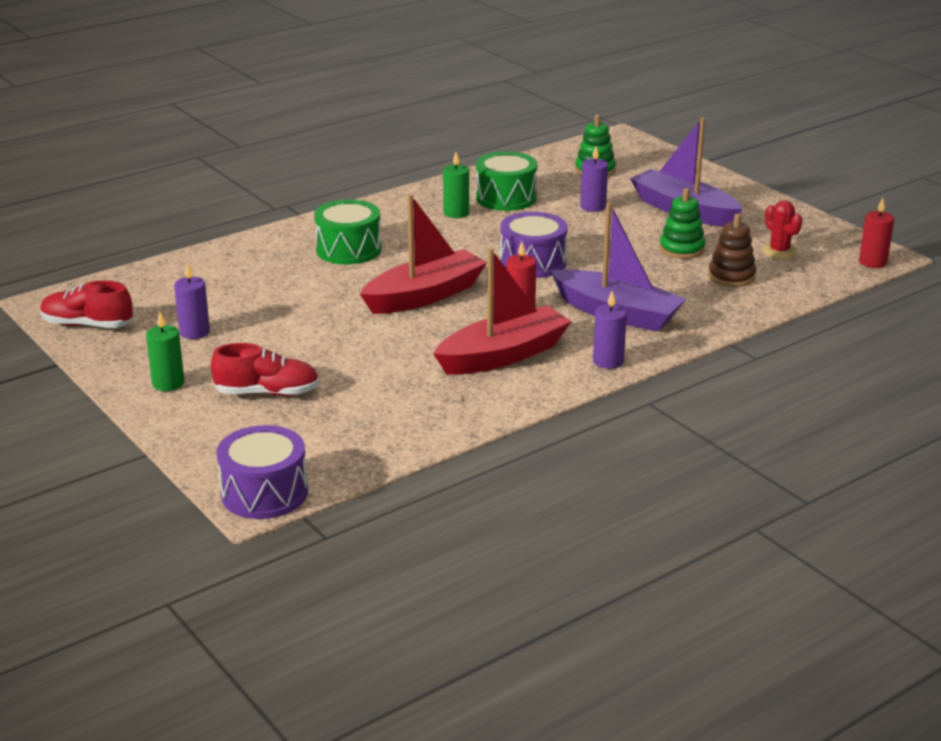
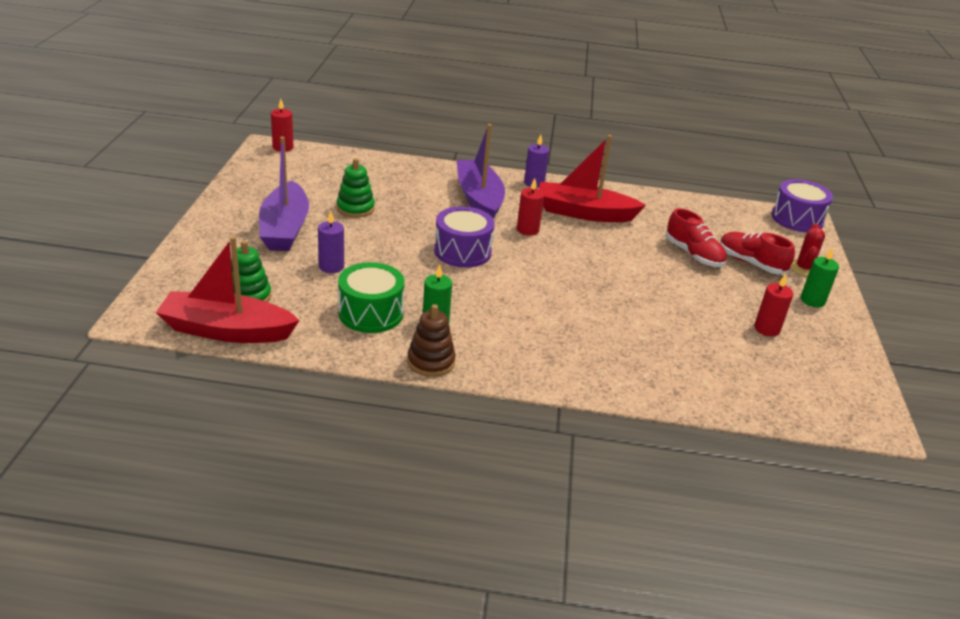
camera: 140 degrees left, 5 degrees up
red shoe [40,280,133,328] -> red shoe moved to [665,208,727,267]
purple candle [174,263,210,339] -> red candle [754,274,793,337]
green drum [314,199,381,264] -> none
red boat [360,194,487,314] -> red boat moved to [155,236,300,343]
brown stacking toy [708,214,756,287] -> brown stacking toy moved to [407,304,456,377]
red cactus [762,200,803,259] -> red cactus moved to [790,224,825,276]

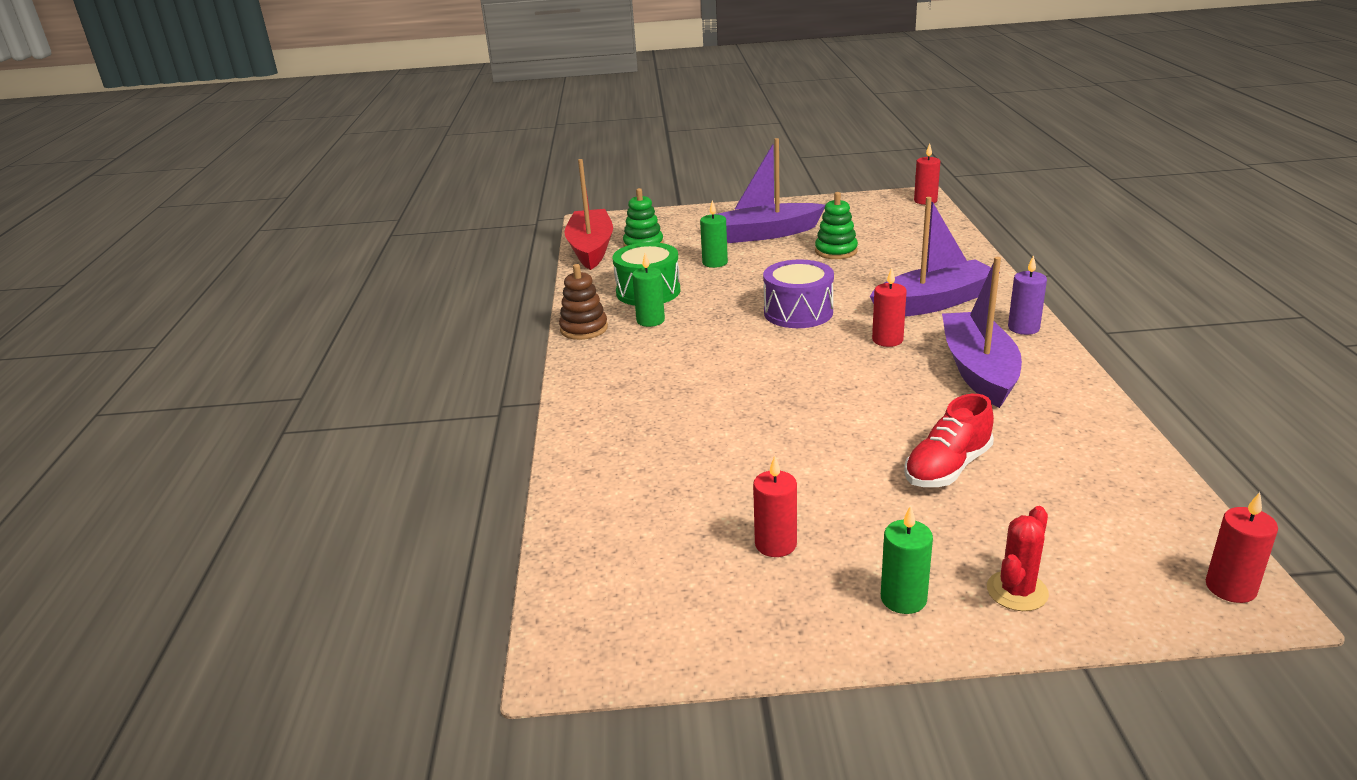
camera: 85 degrees right, 5 degrees down
purple candle [318,211,344,273] -> green candle [700,200,728,268]
red boat [539,135,646,222] -> purple boat [942,257,1022,408]
red shoe [720,232,795,274] -> none
purple drum [772,179,833,232] -> red candle [1206,492,1278,603]
red cactus [790,224,825,276] -> red cactus turned 60 degrees counterclockwise [987,506,1049,611]

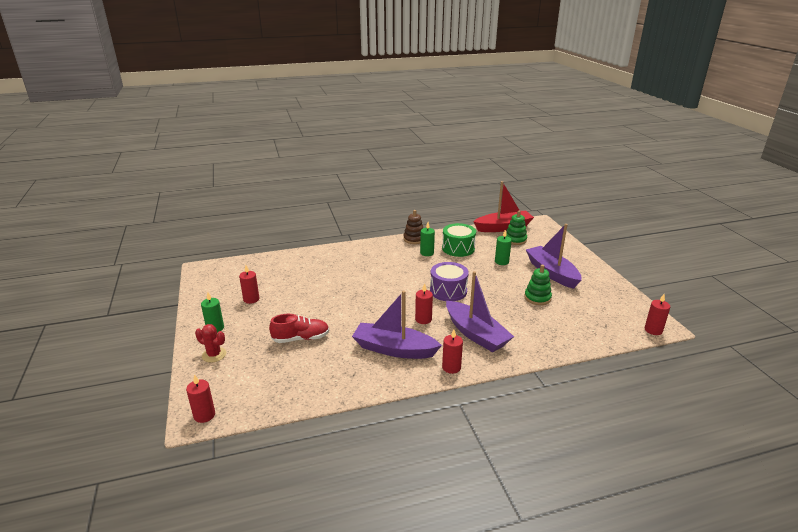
camera: 75 degrees right, 0 degrees up
red shoe [904,394,994,487] -> red shoe turned 135 degrees clockwise [269,314,329,343]
purple boat [942,257,1022,408] -> purple boat turned 150 degrees counterclockwise [352,290,442,359]
purple candle [1008,255,1047,335] -> red candle [442,329,463,374]

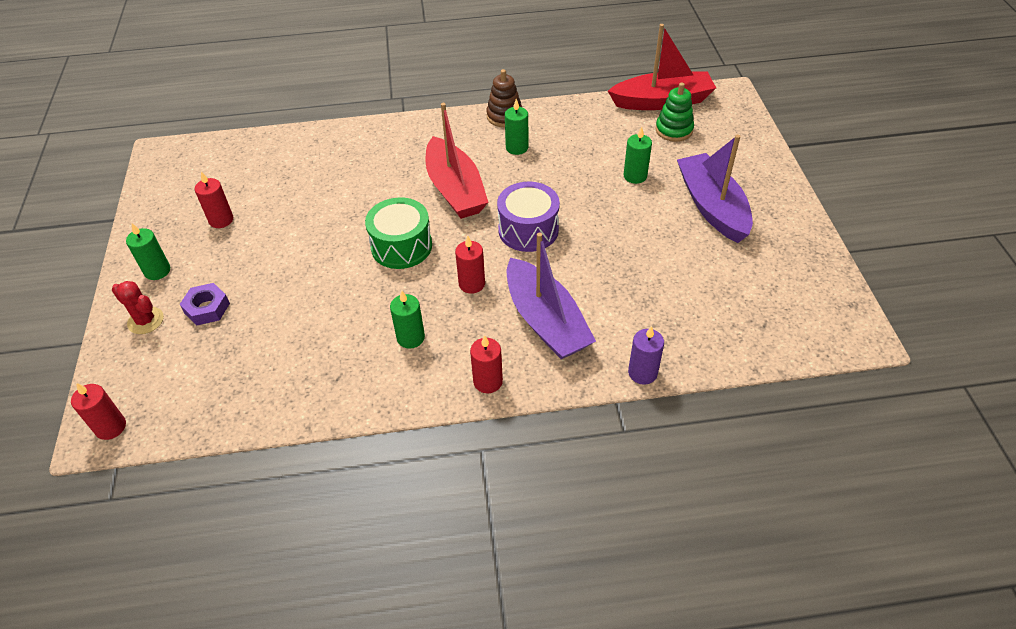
camera: 10 degrees right, 20 degrees up
red shoe [269,314,329,343] -> none
purple boat [352,290,442,359] -> green candle [390,291,425,349]
green drum [442,223,476,257] -> green drum moved to [365,198,432,269]
green stacking toy [524,265,552,305] -> none
red candle [644,294,670,335] -> none
none -> purple nut [180,283,230,325]
none -> red boat [426,103,488,219]
none -> purple candle [628,326,664,385]

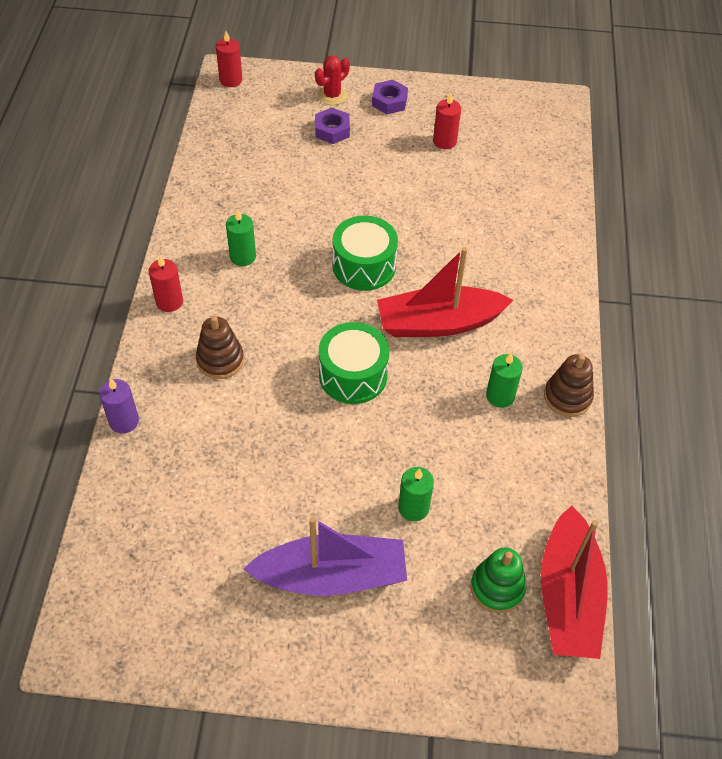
camera: 100 degrees right, 5 degrees up
green candle [126,223,170,280] -> purple nut [372,80,408,114]
red candle [455,236,485,294] -> none
purple drum [497,182,560,252] -> green drum [319,322,389,404]
purple boat [507,232,596,359] -> brown stacking toy [196,316,244,379]

